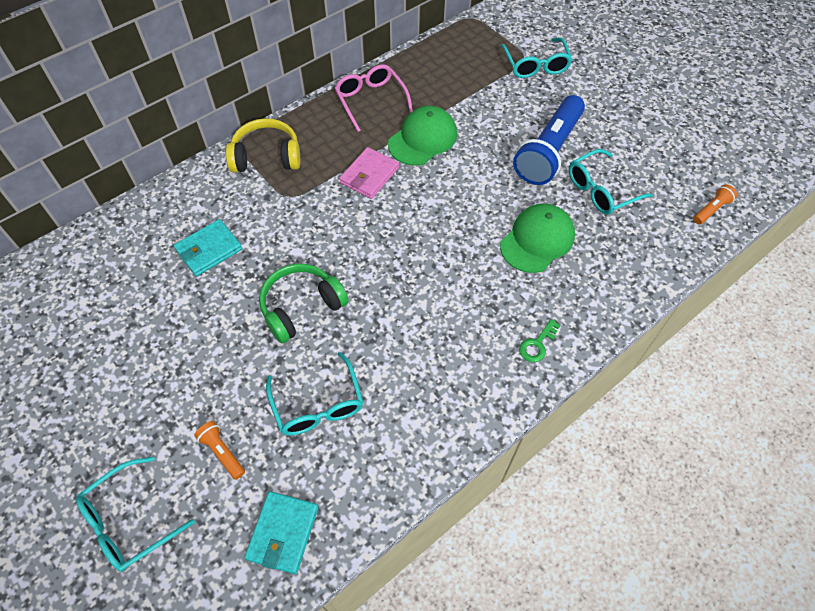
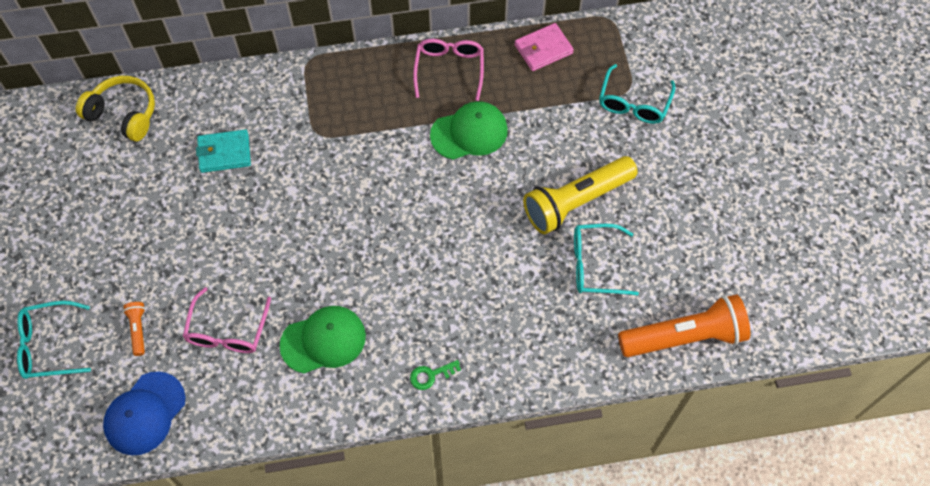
camera: 30 degrees right, 5 degrees up
yellow headphones [226,118,300,173] -> yellow headphones moved to [76,76,155,141]
turquoise wallet [244,491,318,574] -> blue cap [103,371,185,455]
green headphones [259,264,349,343] -> none
turquoise glasses [266,352,363,436] -> pink glasses [183,287,271,353]
pink wallet [339,147,399,199] -> pink wallet moved to [515,23,574,71]
green cap [500,204,575,273] -> green cap moved to [280,306,366,374]
blue flashlight [513,95,585,185] -> yellow flashlight [523,156,638,234]
orange flashlight [693,184,737,225] -> orange flashlight [618,294,750,357], size x2.35

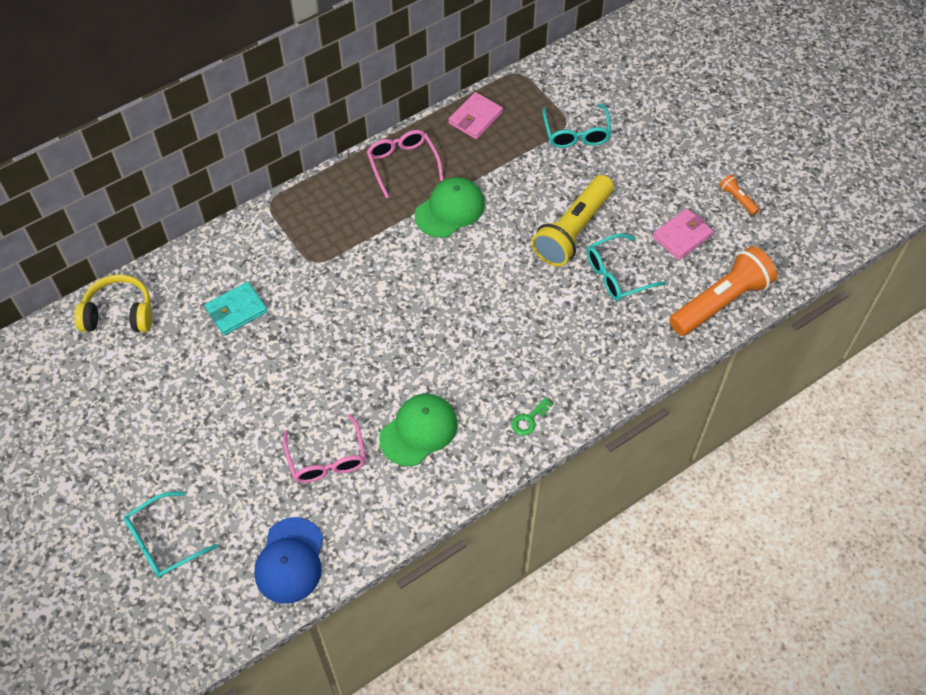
camera: 25 degrees left, 5 degrees down
orange flashlight [123,302,145,356] -> orange flashlight moved to [719,174,760,215]
none -> pink wallet [653,208,713,260]

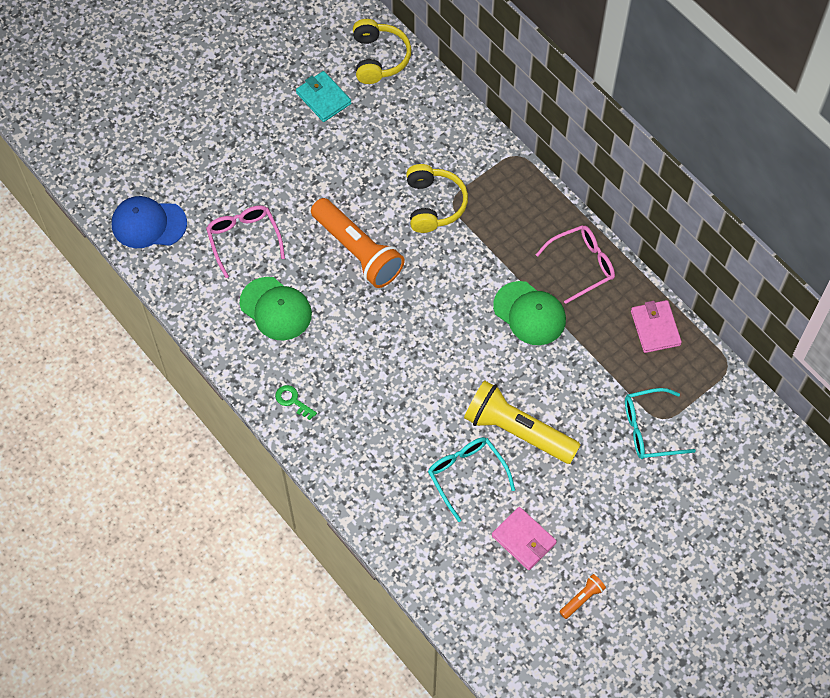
camera: 85 degrees right, 5 degrees up
turquoise glasses [124,492,218,578] -> none
turquoise wallet [205,282,268,335] -> turquoise wallet moved to [296,71,351,122]
pink glasses [283,414,366,483] -> pink glasses turned 90 degrees clockwise [206,205,285,278]
pink wallet [448,92,503,139] -> pink wallet turned 45 degrees clockwise [631,300,682,353]
orange flashlight [669,246,777,336] -> orange flashlight moved to [311,198,405,288]
none -> yellow headphones [406,164,468,233]

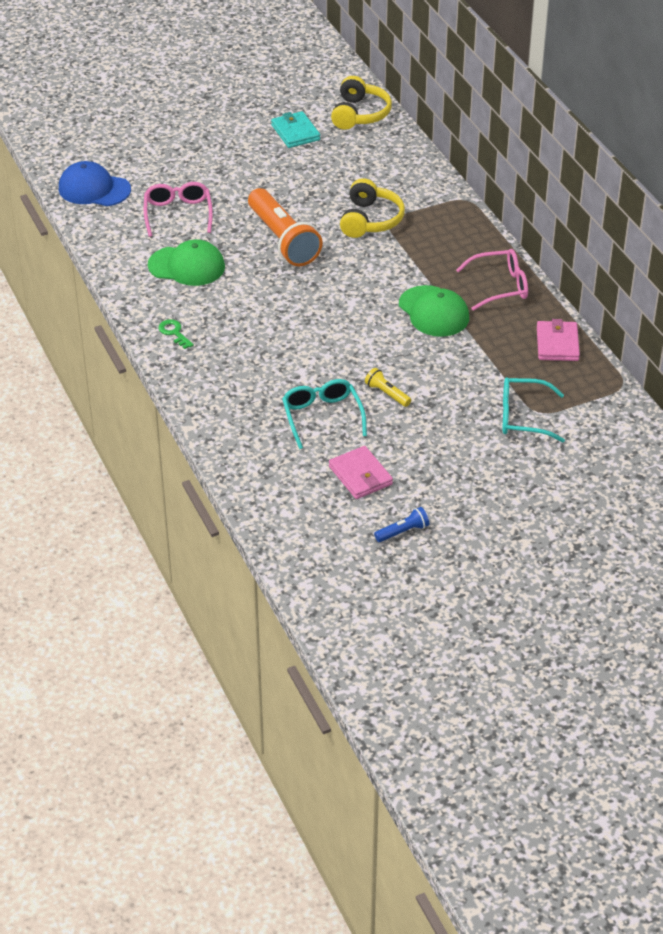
camera: 15 degrees right, 20 degrees down
green cap [240,277,312,340] -> green cap turned 45 degrees counterclockwise [148,240,225,286]
yellow flashlight [464,380,581,464] -> yellow flashlight [365,368,411,407], size x0.43
orange flashlight [559,574,606,619] -> blue flashlight [374,507,429,542]

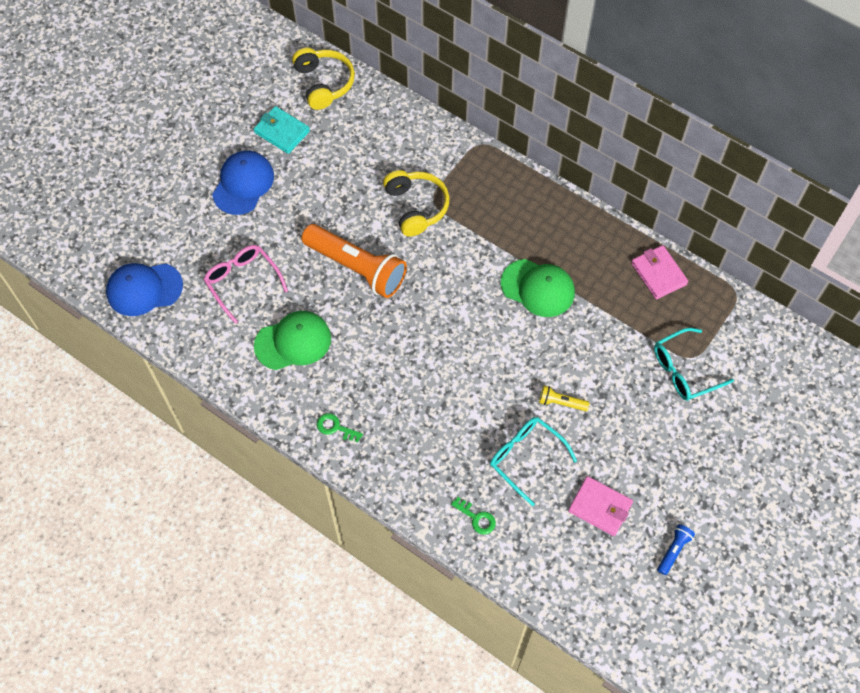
camera: 30 degrees left, 20 degrees up
pink glasses [456,249,528,311] -> none
none -> blue cap [212,151,274,215]
none -> green key [451,497,496,535]

